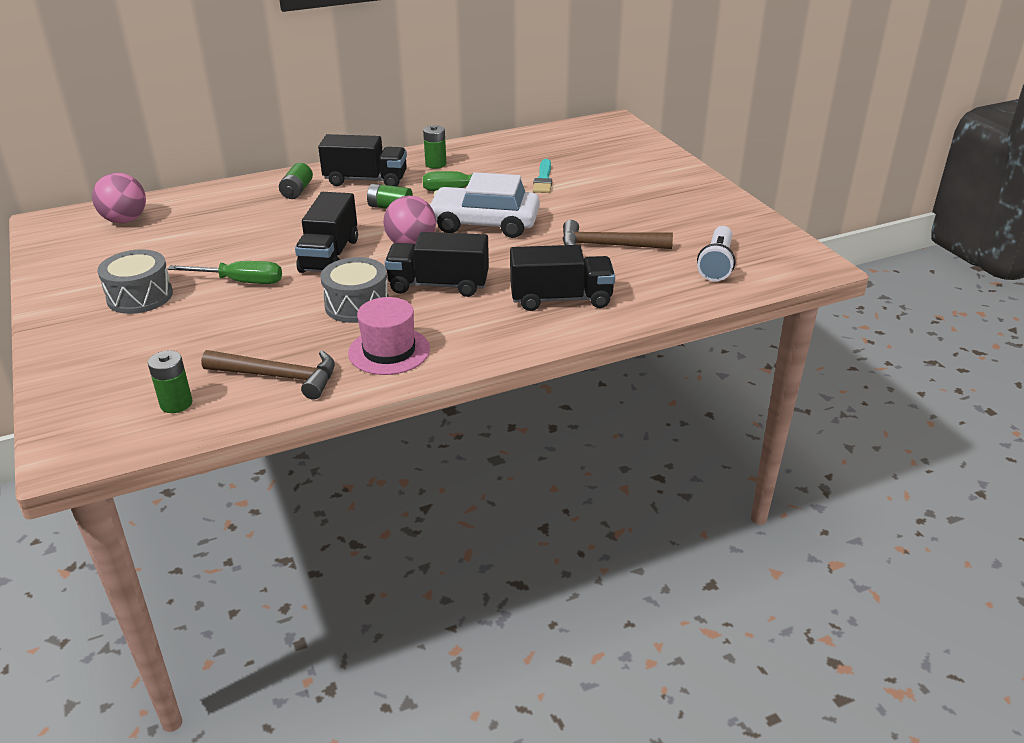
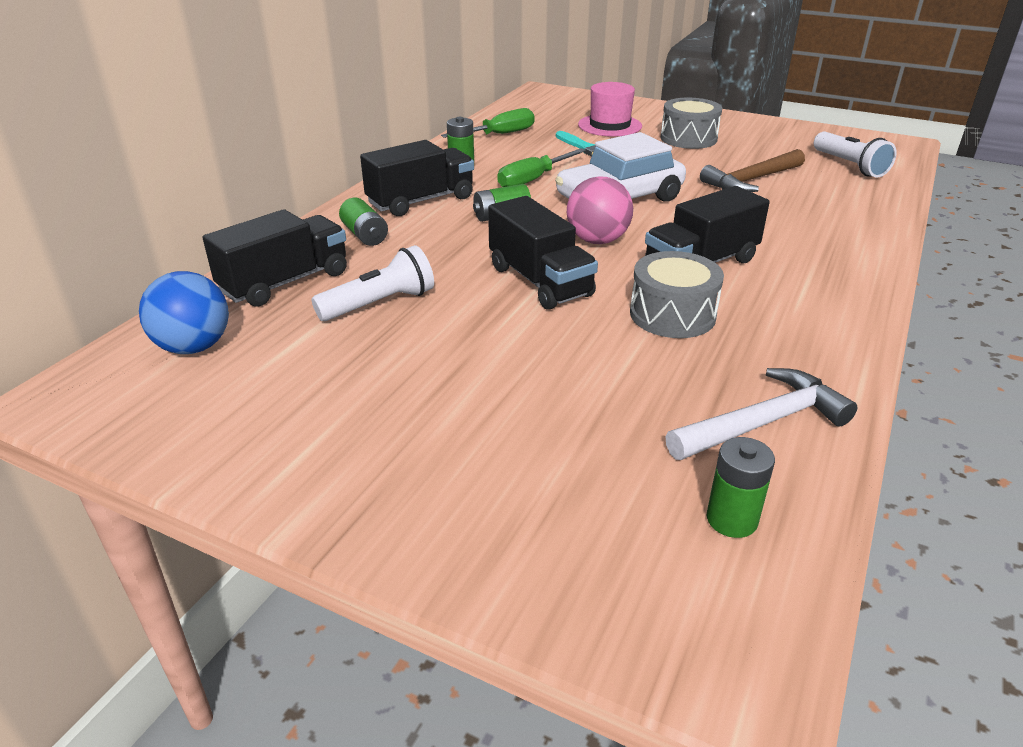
camera: 40 degrees left, 0 degrees up
pink ball [92,173,146,223] -> blue ball [139,271,229,354]
grey drum [97,249,173,314] -> grey drum moved to [660,98,722,149]
green screwdriver [168,261,282,284] -> green screwdriver moved to [441,108,535,138]
brown hammer [201,350,335,400] -> white hammer [665,368,857,460]
pink hat [348,297,430,375] -> pink hat moved to [578,82,642,137]
black truck [510,245,615,311] -> black truck moved to [203,209,347,307]
none -> white flashlight [312,245,434,321]

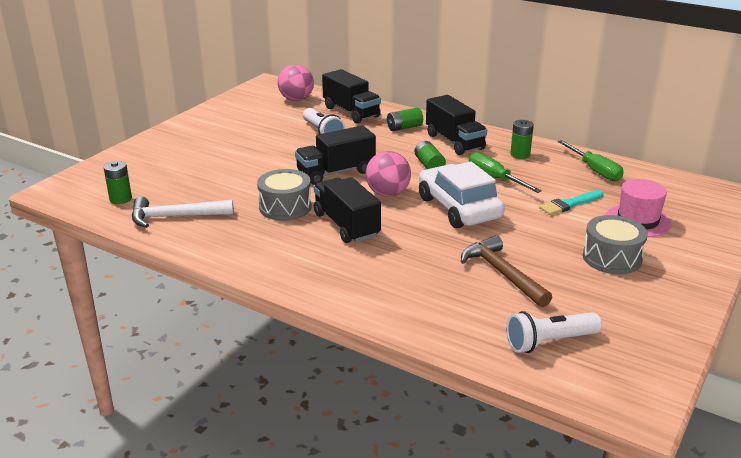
camera: 95 degrees right, 5 degrees down
blue ball [139,271,229,354] -> pink ball [278,65,314,101]
white hammer [665,368,857,460] -> white hammer turned 105 degrees clockwise [132,196,234,228]

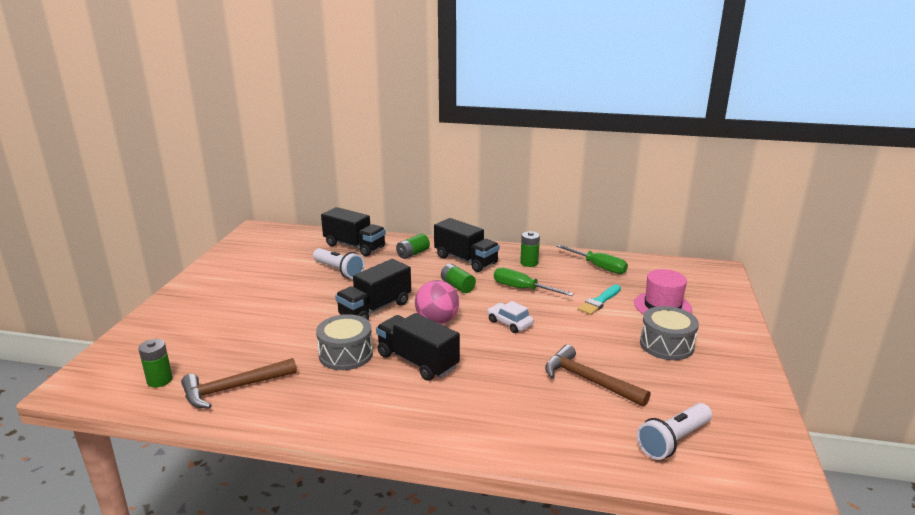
camera: 20 degrees left, 5 degrees down
white hammer [132,196,234,228] -> brown hammer [181,358,297,409]
pink ball [278,65,314,101] -> none
white car [419,161,505,228] -> white car [487,301,534,333], size x0.49

